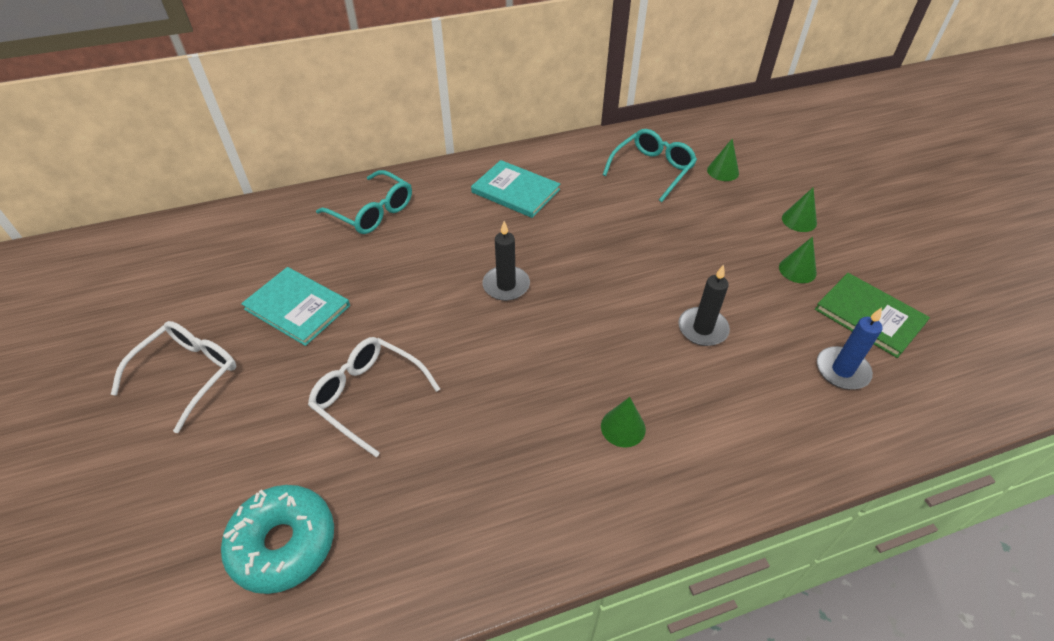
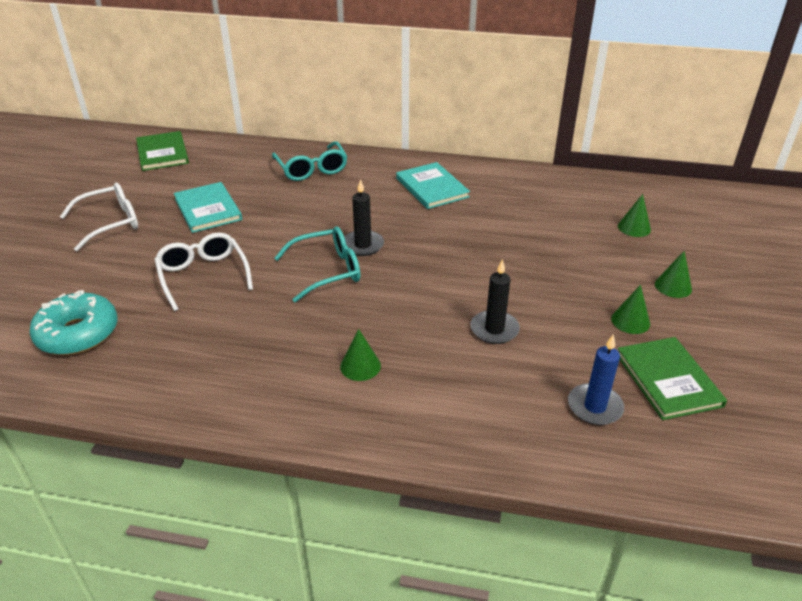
camera: 30 degrees right, 10 degrees down
turquoise glasses [603,129,697,202] -> turquoise glasses moved to [274,226,360,303]
none -> green book [136,131,189,171]

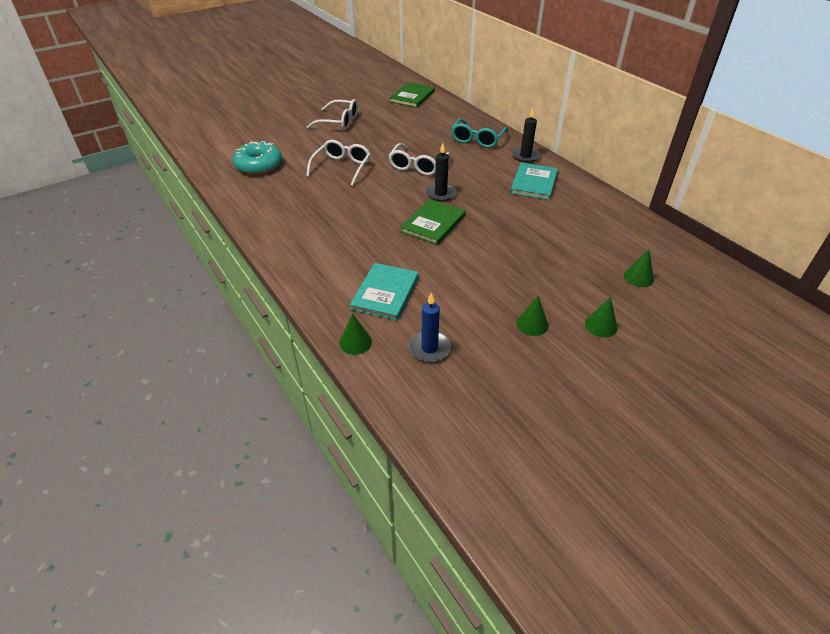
camera: 45 degrees right, 5 degrees up
turquoise book [174,182,242,233] -> turquoise book moved to [350,263,419,320]
turquoise glasses [274,226,360,303] -> none
green cone [340,329,381,381] -> green cone moved to [339,313,372,355]
black candle [470,259,520,344] -> black candle moved to [512,108,540,163]
green book [618,337,727,420] -> green book moved to [400,199,465,245]
none -> white glasses [388,143,451,176]

